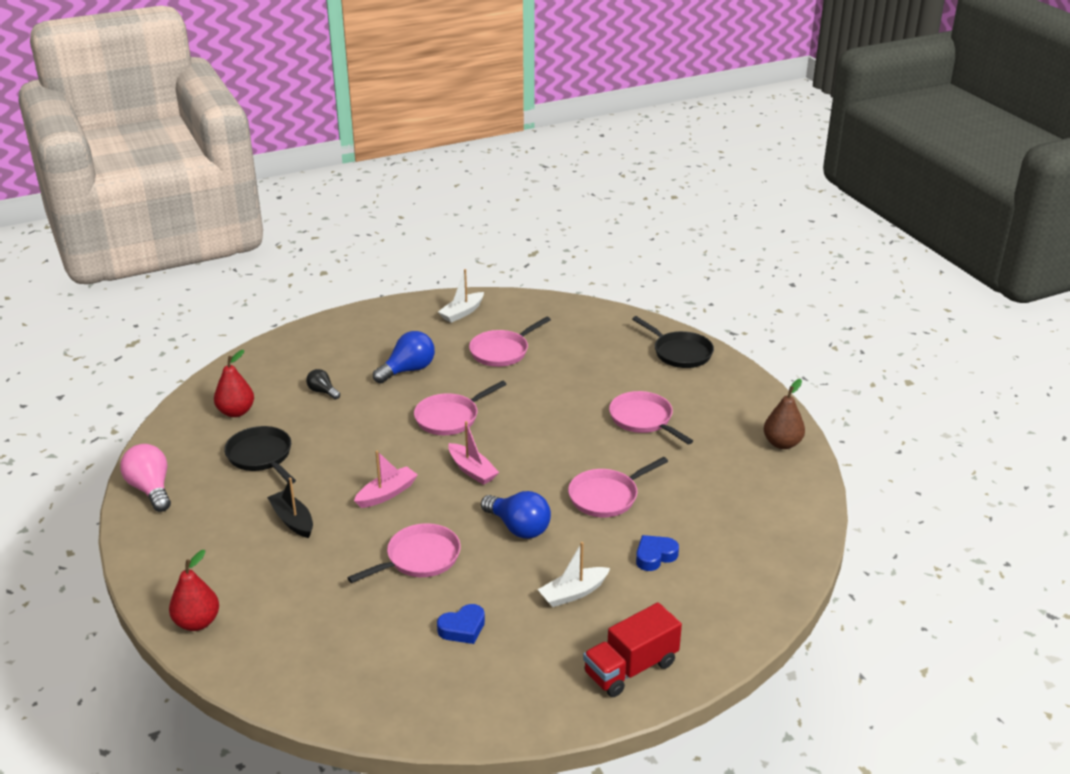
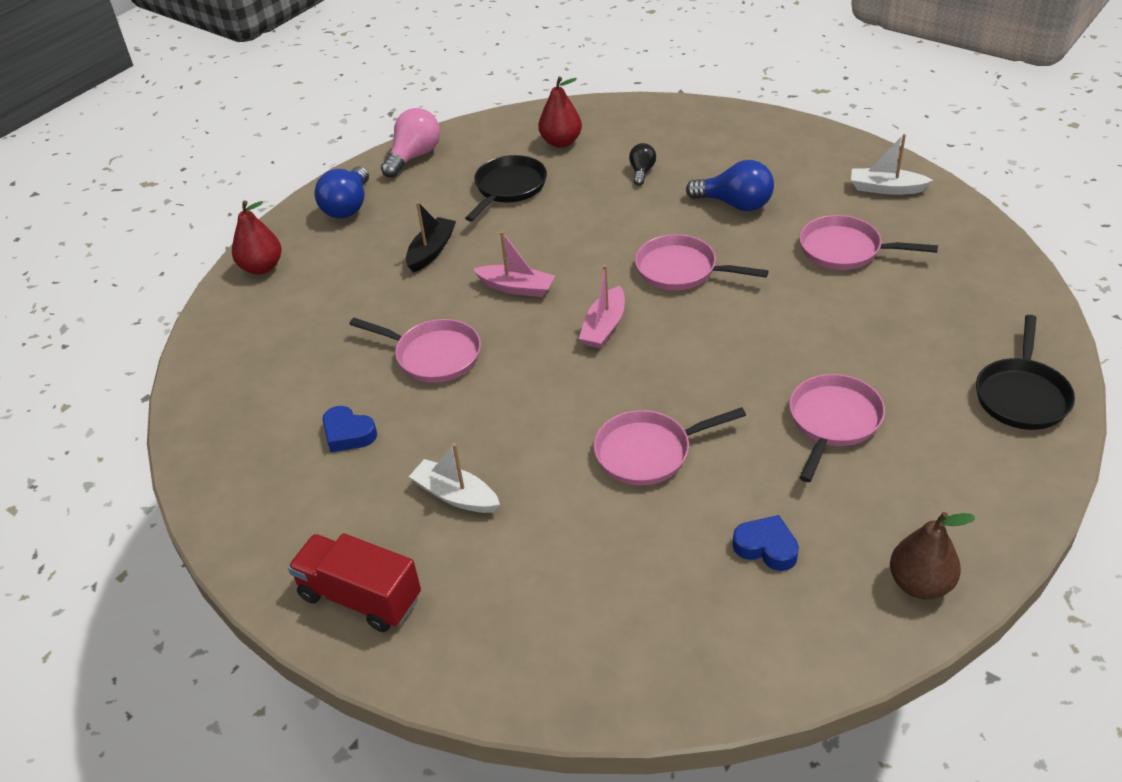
camera: 65 degrees right, 10 degrees up
blue light bulb [481,491,551,539] -> blue light bulb moved to [315,166,369,218]
pink pan [568,457,668,517] -> pink pan turned 45 degrees counterclockwise [593,407,746,486]
blue heart [636,535,679,571] -> blue heart moved to [733,515,799,571]

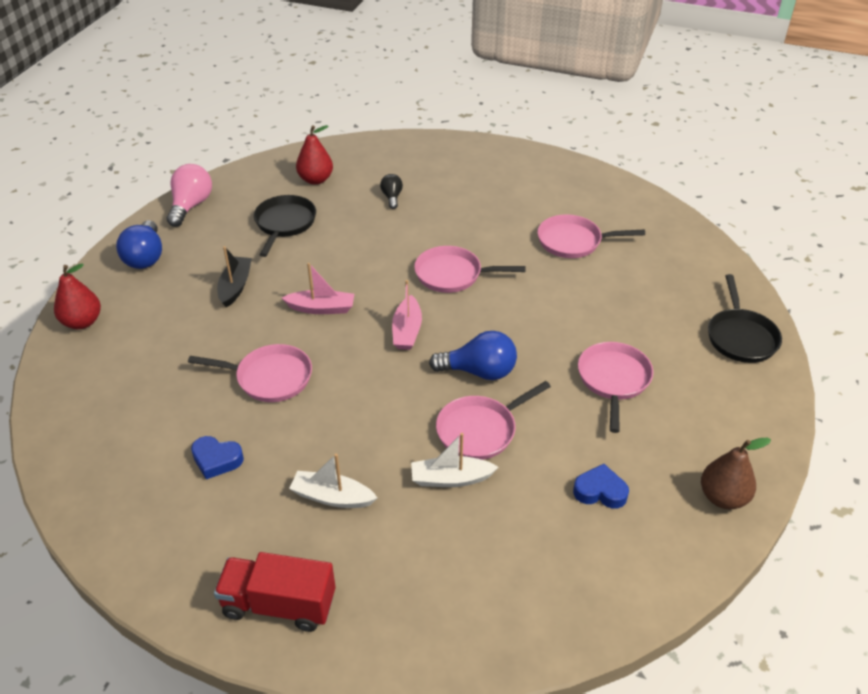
camera: 20 degrees left, 0 degrees up
blue light bulb [686,160,774,211] -> blue light bulb moved to [429,331,517,380]
white boat [851,134,933,195] -> white boat moved to [411,433,499,487]

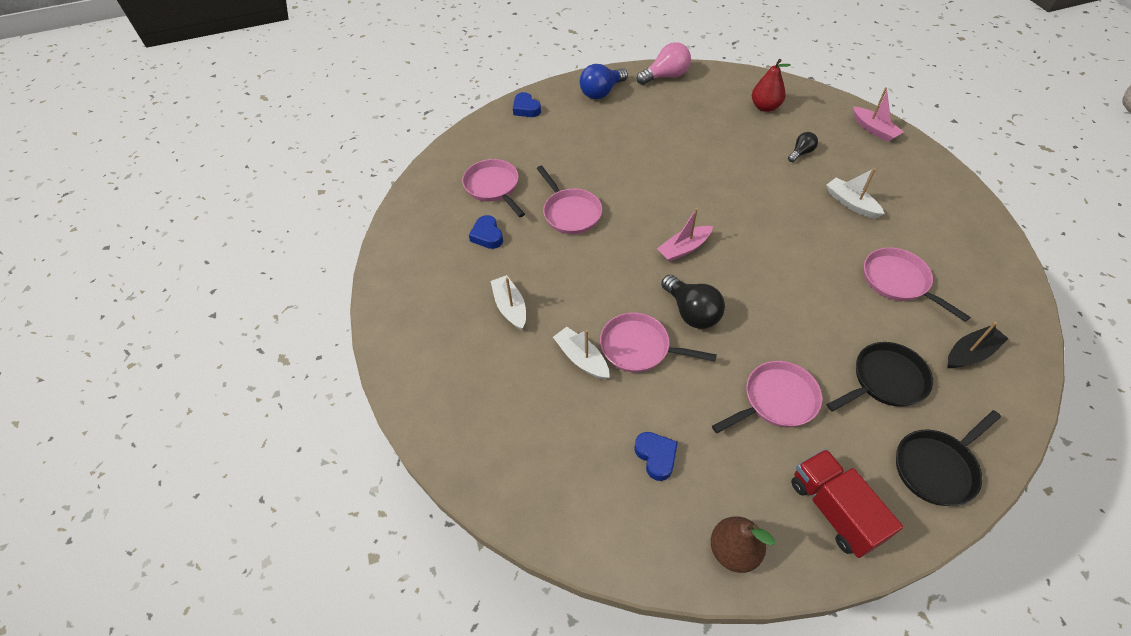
camera: 55 degrees right, 10 degrees up
red pear [54,263,101,329] -> blue heart [513,92,541,117]
red truck [214,552,336,632] -> red truck moved to [791,449,903,558]
black boat [217,246,252,308] -> black boat moved to [947,322,1009,368]
black pan [254,195,316,257] -> black pan moved to [827,342,933,411]
pink boat [282,263,354,314] -> pink boat moved to [853,87,904,142]
pink pan [414,246,526,293] -> pink pan moved to [462,159,525,217]
blue light bulb [429,331,517,380] -> black light bulb [661,275,725,329]
none -> white boat [826,168,885,218]

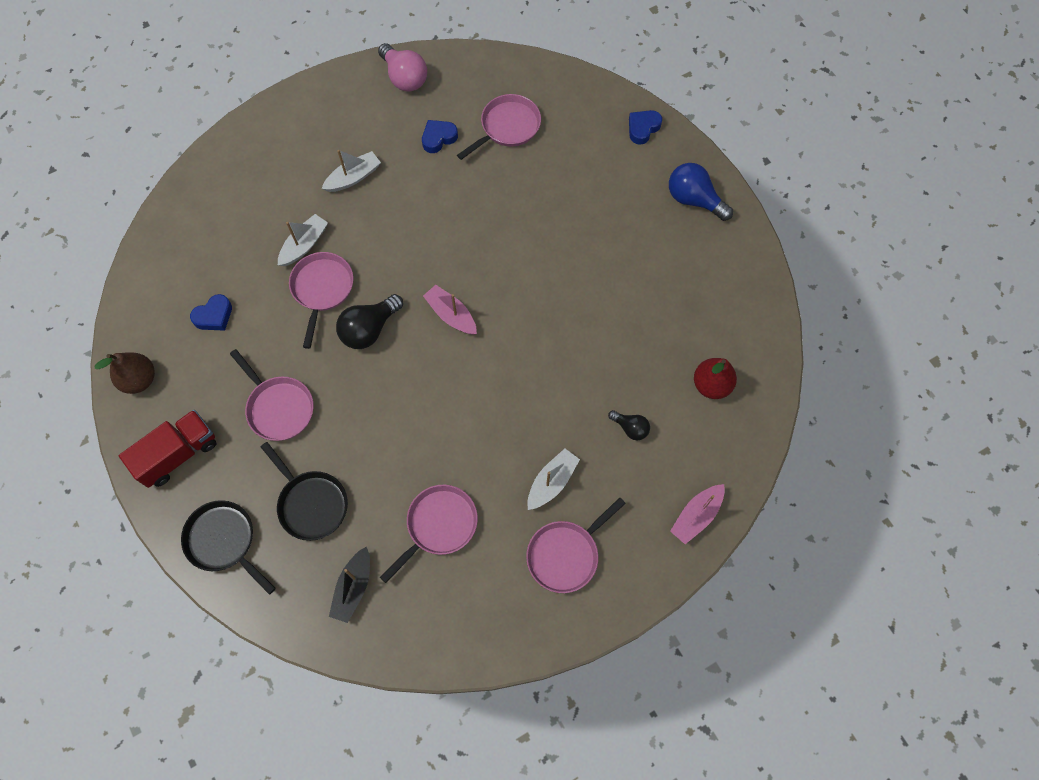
camera: 75 degrees right, 15 degrees up
pink pan [536,166,602,234] -> pink pan moved to [526,497,626,593]
pink light bulb [637,42,691,85] -> pink light bulb moved to [378,43,427,92]
black boat [947,322,1009,368] -> black boat turned 60 degrees clockwise [329,546,370,623]

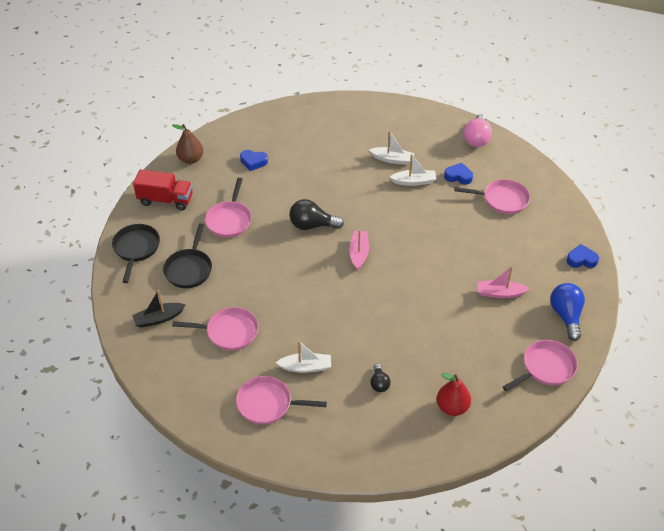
camera: 50 degrees right, 20 degrees down
white boat [278,214,328,266] -> white boat moved to [390,154,437,186]
pink pan [289,252,354,349] -> pink pan moved to [503,340,578,391]
pink boat [670,484,725,544] -> pink boat moved to [477,266,530,298]

